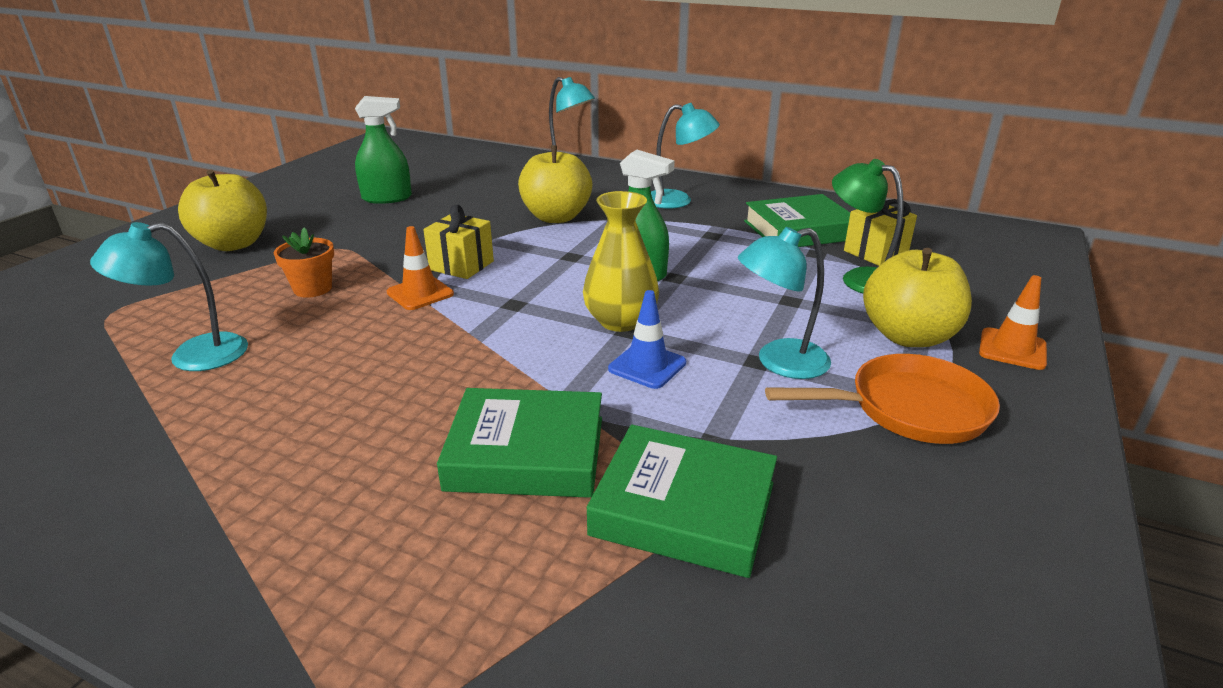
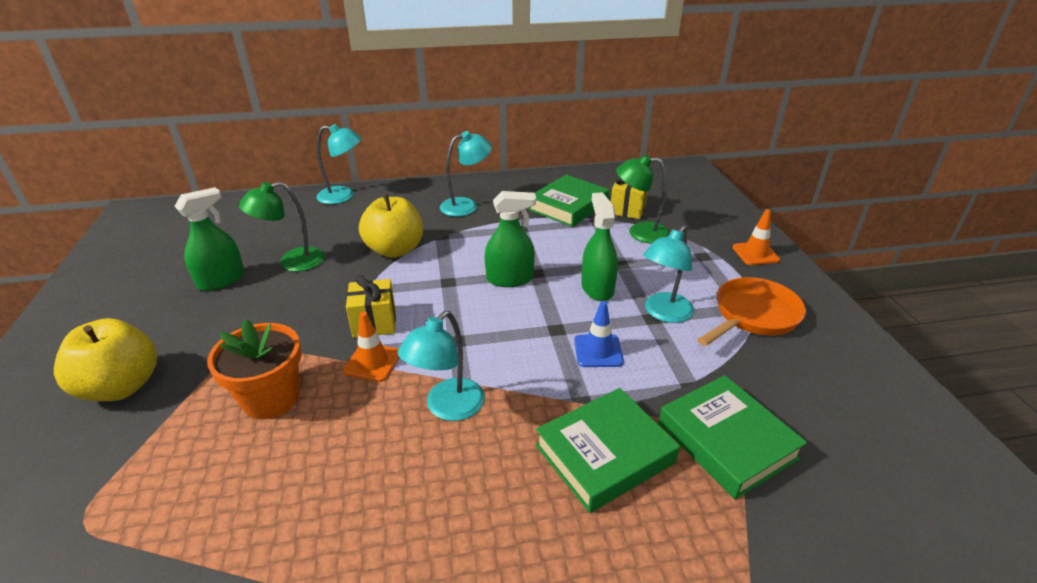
camera: 35 degrees left, 5 degrees up
turquoise lamp [90,222,248,371] -> turquoise lamp moved to [398,311,485,421]
orange flower pot [274,227,334,298] -> orange flower pot [207,319,301,419], size x1.55
yellow vase [583,191,659,332] -> none
green book [587,424,777,578] -> green book turned 75 degrees clockwise [658,375,807,500]
yellow apple [863,248,972,347] -> none
none -> green lamp [238,182,325,272]
none -> green spray bottle [581,192,618,301]

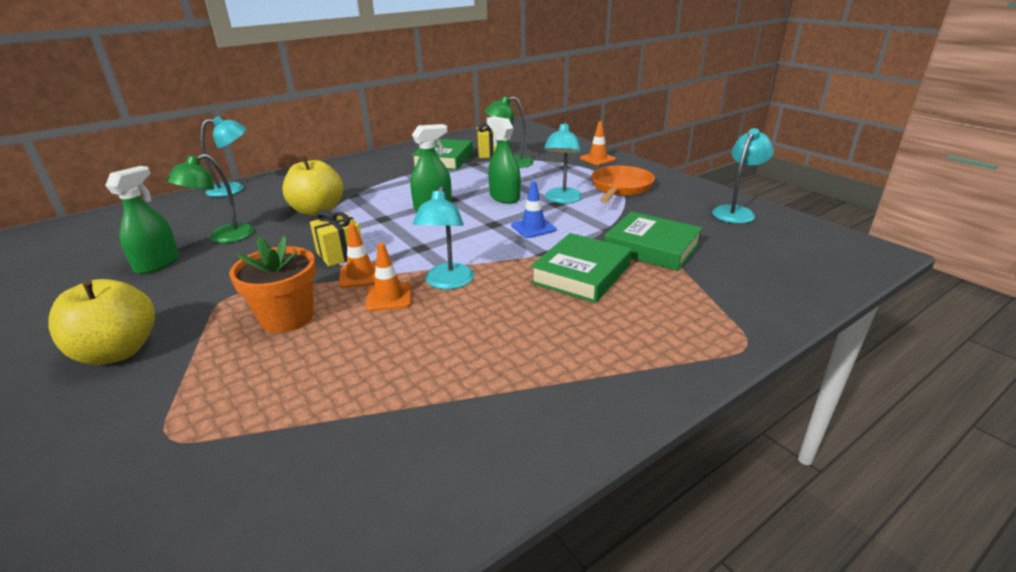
camera: 25 degrees left, 5 degrees down
turquoise lamp [440,131,492,217] -> turquoise lamp moved to [712,128,774,223]
none -> orange traffic cone [365,243,412,311]

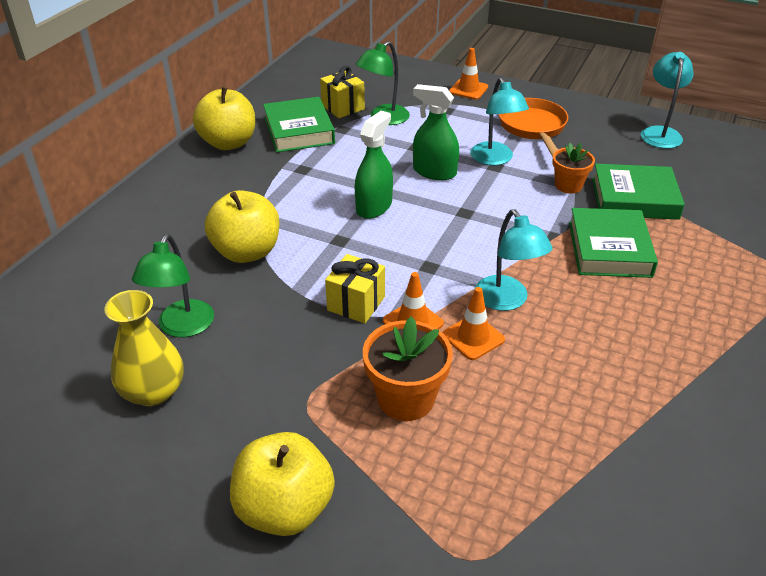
camera: 30 degrees left, 10 degrees up
green spray bottle [105,166,179,274] -> yellow vase [104,290,184,406]
turquoise lamp [201,116,247,197] -> none
blue traffic cone [511,181,556,238] -> none
none -> yellow apple [193,87,255,150]
none -> orange flower pot [552,143,595,194]

